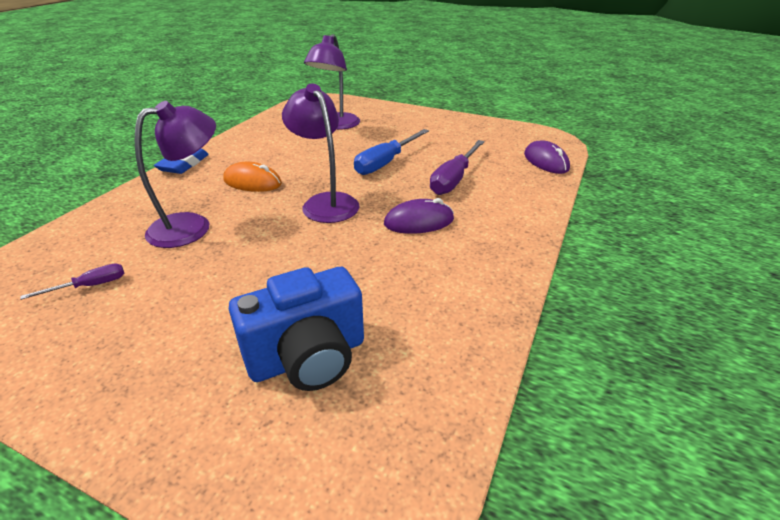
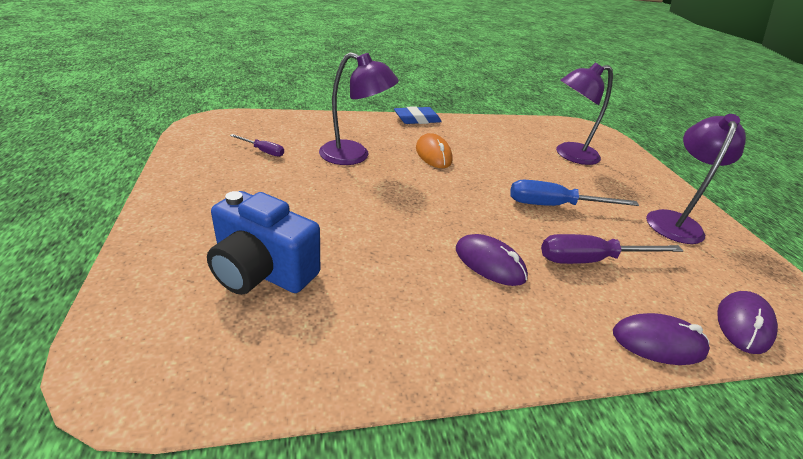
camera: 50 degrees right, 0 degrees up
purple lamp [282,83,359,223] -> purple lamp moved to [646,114,746,244]
none -> purple mouse [613,313,710,365]

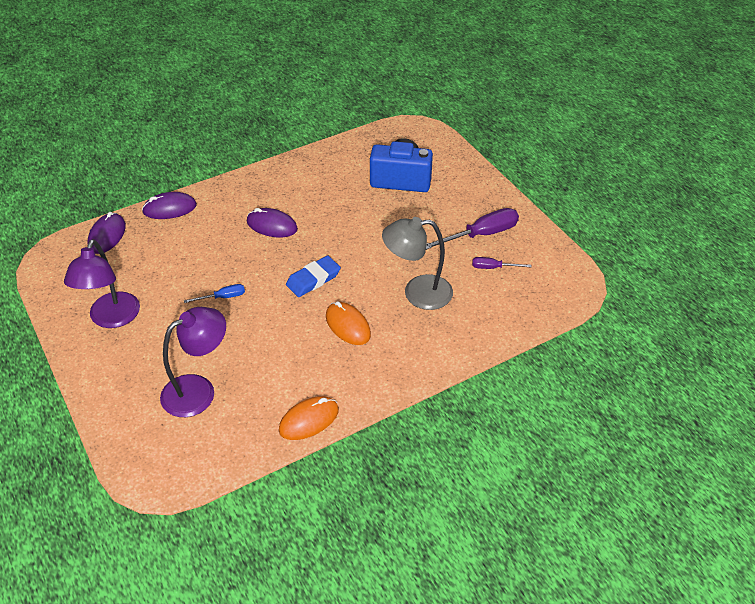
camera: 165 degrees right, 10 degrees up
purple lamp [319,52,399,165] -> grey lamp [382,217,453,310]
blue eraser [394,106,442,124] -> blue eraser moved to [286,255,341,297]
blue screwdriver [510,180,639,206] -> blue screwdriver [184,284,245,303], size x0.53
purple screwdriver [541,234,683,264] -> purple screwdriver moved to [426,208,519,250]
none -> orange mouse [279,396,339,440]

